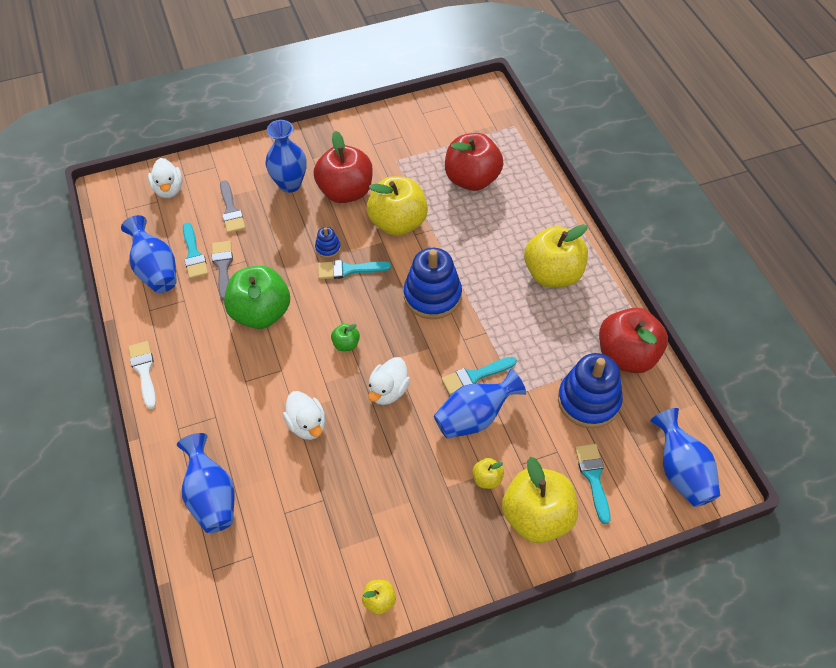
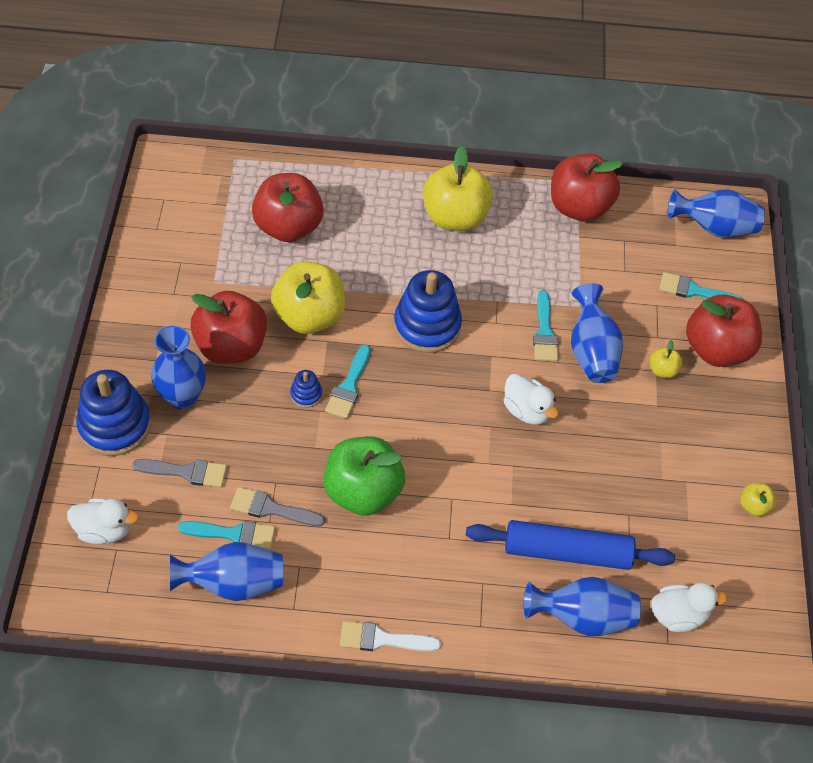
camera: 70 degrees left, 0 degrees up
white duck [283,391,325,440] -> white duck moved to [651,582,728,632]
green apple [331,324,360,351] -> none
yellow apple [502,457,578,543] -> red apple [686,295,762,367]
blue stacking toy [558,353,623,428] -> blue stacking toy moved to [76,370,151,456]
none -> blue rolling pin [466,520,675,570]

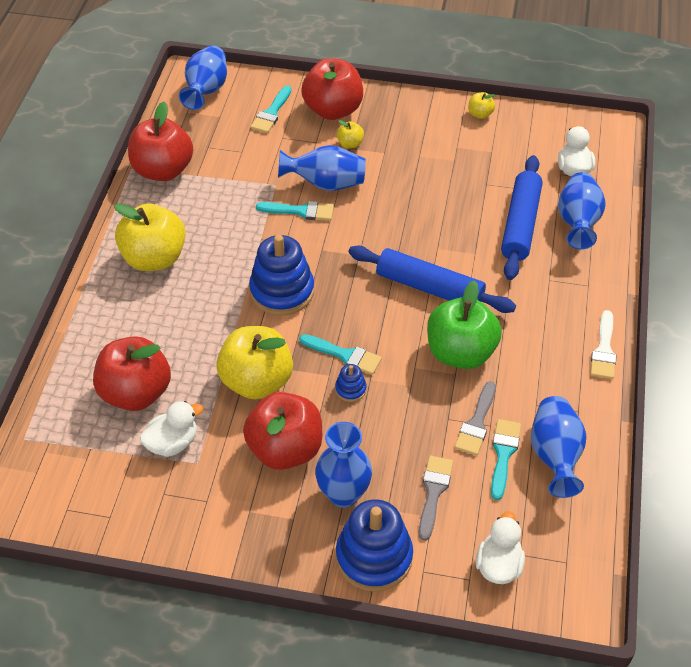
camera: 80 degrees left, 5 degrees down
white duck [503,374,558,425] -> white duck moved to [140,401,203,457]
none -> blue rolling pin [348,246,516,313]

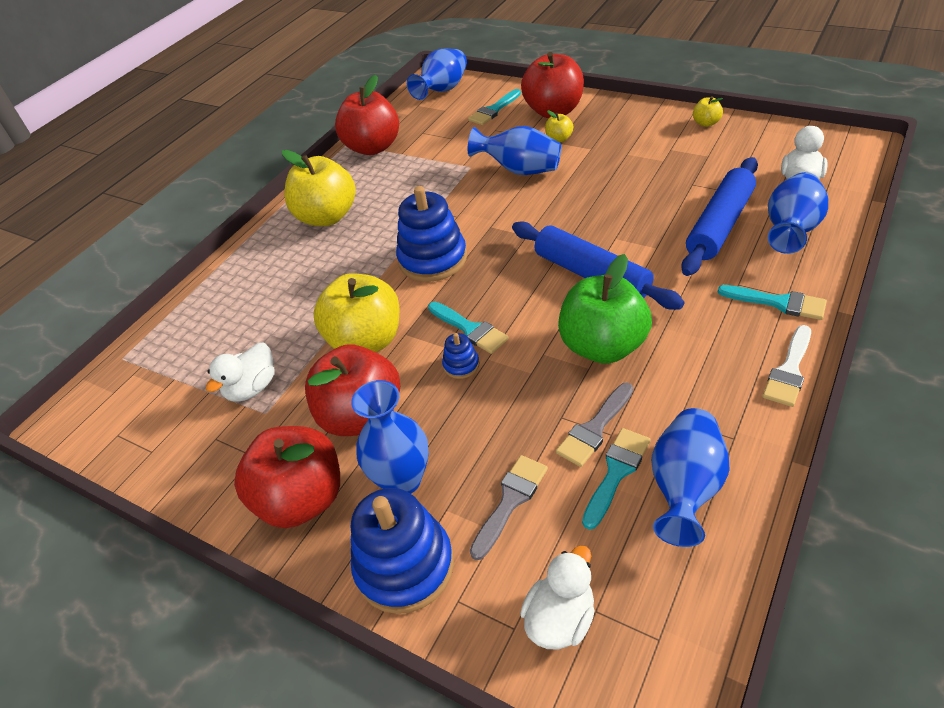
camera: 25 degrees right, 5 degrees down
red apple [93,336,171,411] -> red apple moved to [234,426,340,528]
white duck [140,401,203,457] -> white duck turned 135 degrees clockwise [206,343,275,402]
turquoise brush [256,201,334,221] -> turquoise brush moved to [718,285,827,320]

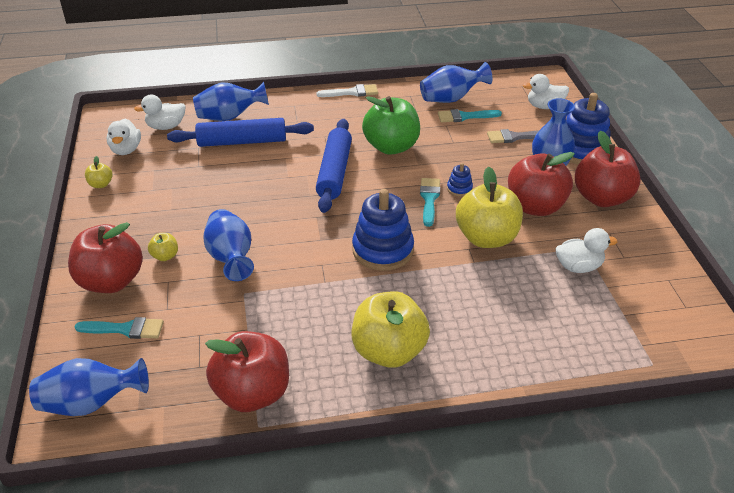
camera: 135 degrees left, 5 degrees down
grey brush [556,383,633,467] -> none
turquoise brush [718,285,827,320] -> none
none -> white duck [107,119,141,155]

